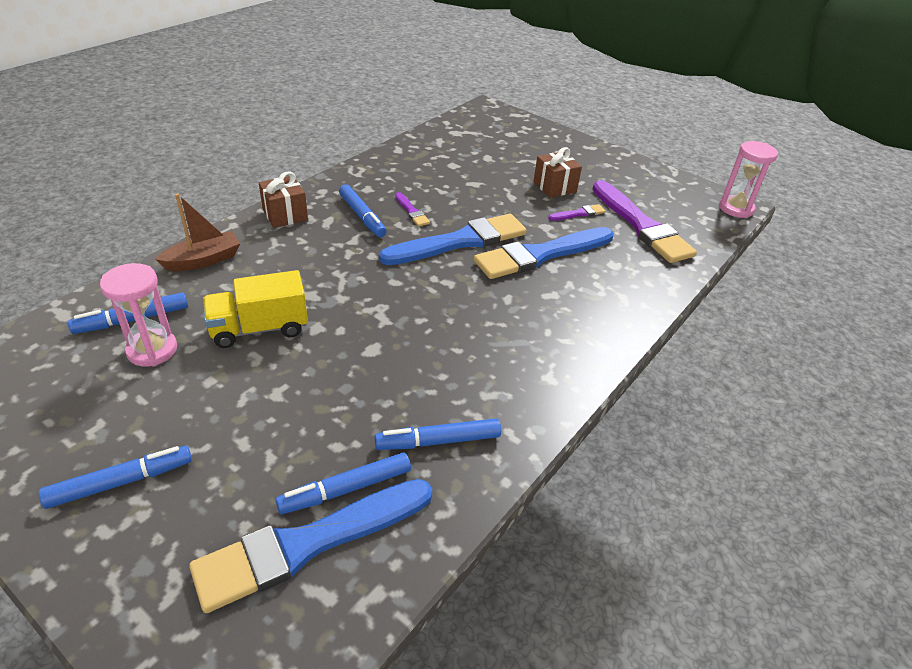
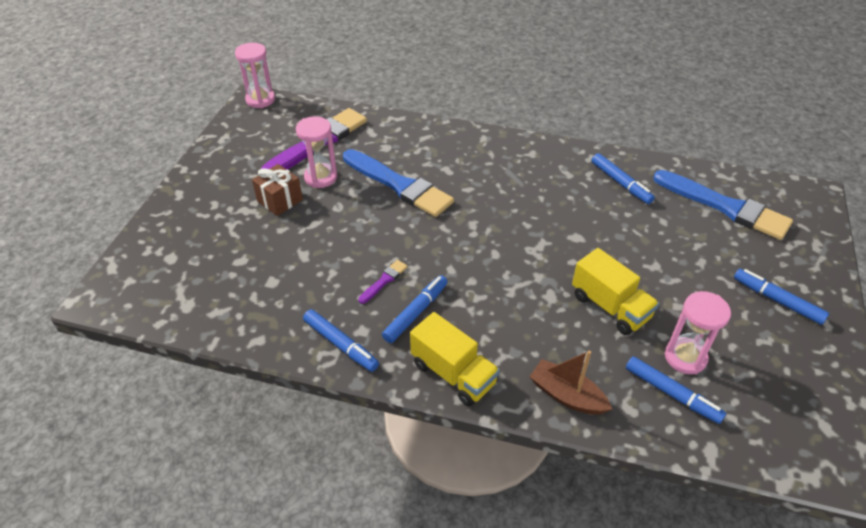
camera: 110 degrees left, 5 degrees up
brown gift [259,171,308,228] -> yellow truck [410,312,500,406]
blue marker [276,452,411,514] -> blue marker moved to [303,309,379,372]
blue brush [379,214,527,265] -> none
purple brush [548,204,606,221] -> pink hourglass [296,116,337,188]

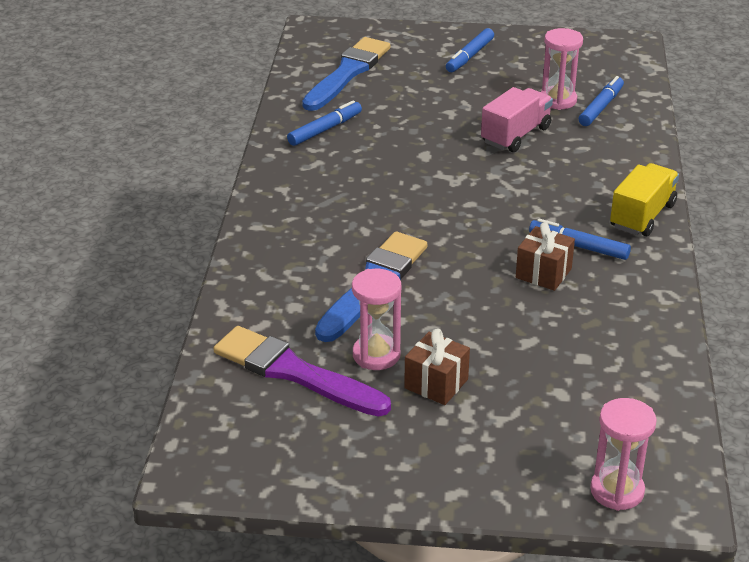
camera: 100 degrees left, 10 degrees down
pink hourglass [235,43,275,108] -> pink hourglass moved to [590,398,657,511]
blue marker [303,309,379,372] -> none
purple brush [358,260,408,304] -> brown gift [516,222,575,291]
brown boat [529,351,612,415] -> none
yellow truck [572,248,659,335] -> pink truck [481,87,553,152]

